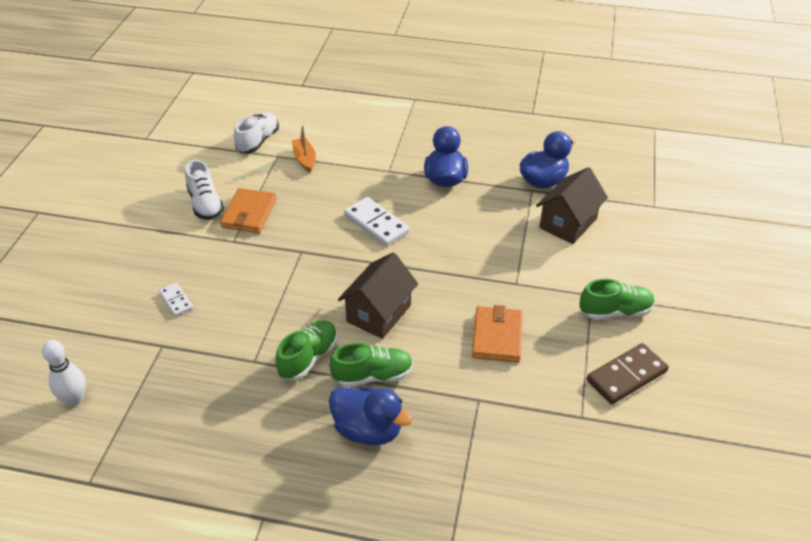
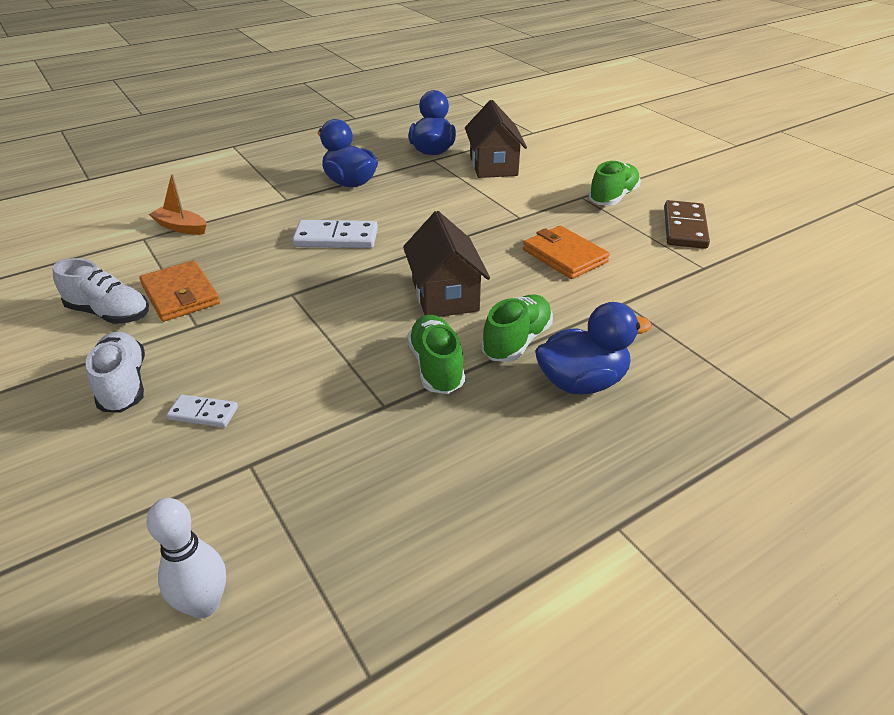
camera: 45 degrees left, 5 degrees down
white shoe [234,112,279,153] -> white shoe moved to [85,331,145,412]

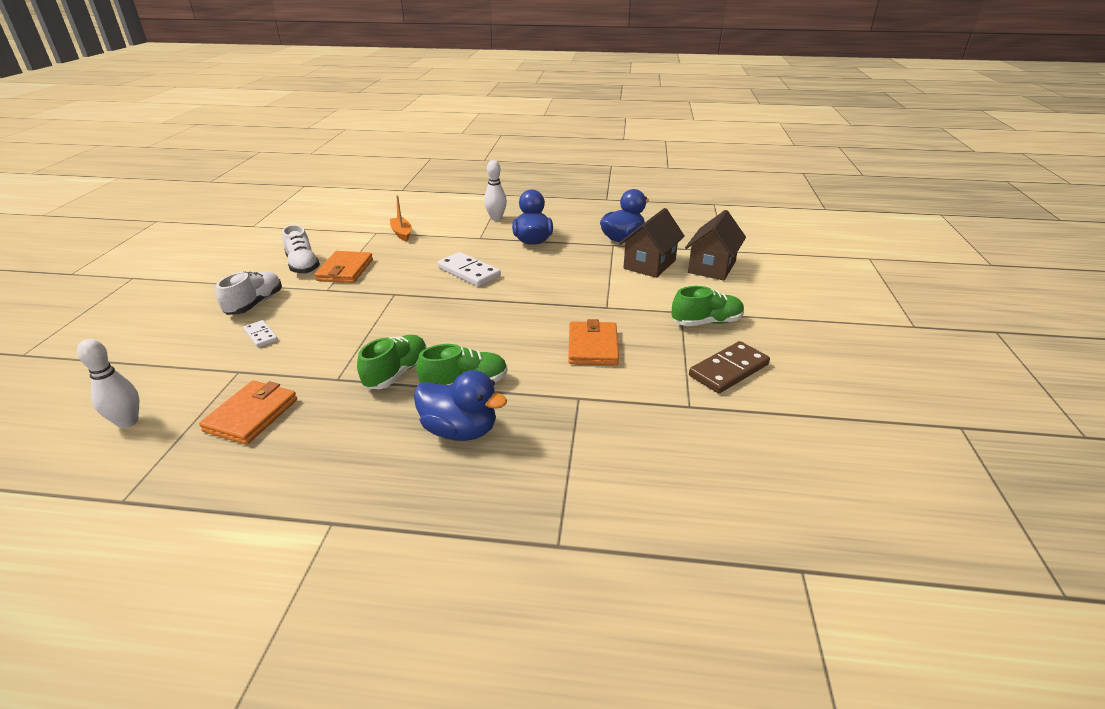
camera: 40 degrees right, 5 degrees down
brown house [403,211,490,317] -> brown house moved to [685,210,746,281]
none -> orange wallet [199,380,297,445]
none -> white bowling pin [484,160,507,221]

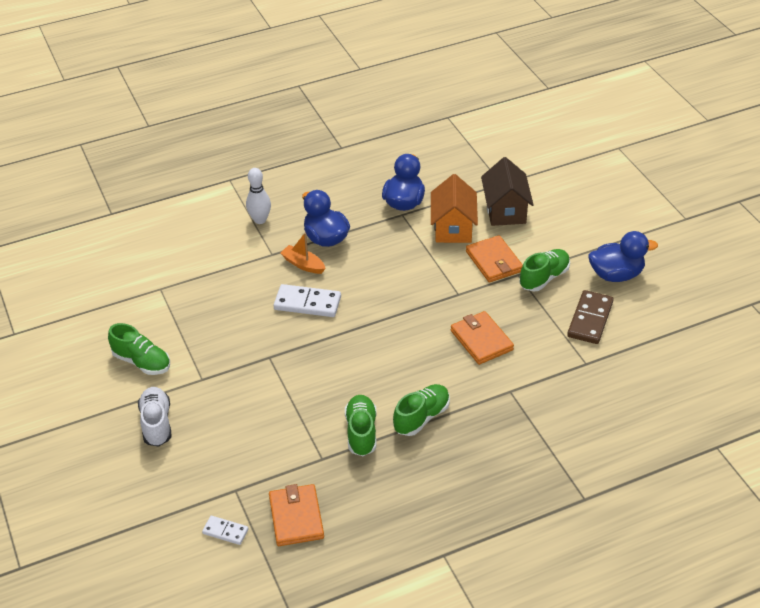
camera: 30 degrees left, 10 degrees up
white bowling pin [77,339,139,428] -> none
white domino [243,320,278,347] -> white domino moved to [202,516,248,545]
white shoe [282,225,320,274] -> green shoe [108,323,170,375]
orange wallet [314,251,373,283] -> orange wallet moved to [466,235,523,283]
orange boat [390,195,412,242] -> orange boat moved to [281,232,326,274]
blue duck [414,370,507,441] -> blue duck moved to [589,231,658,282]
brown house [619,208,685,278] -> orange house [431,174,478,243]

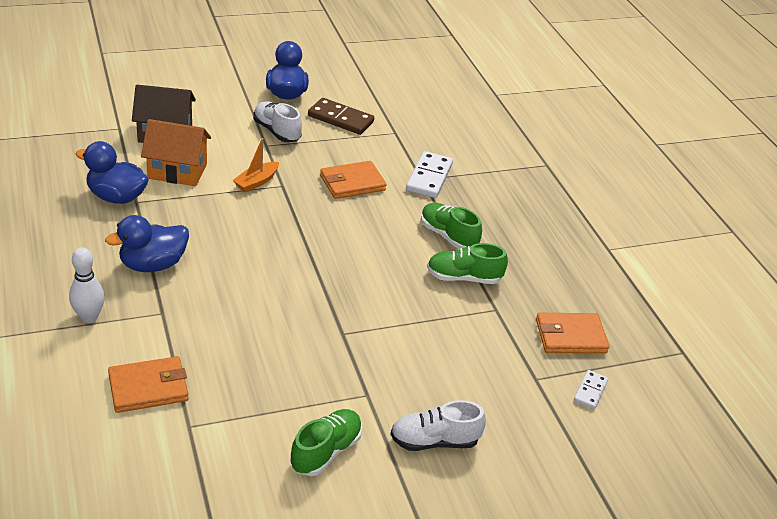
camera: 90 degrees left, 5 degrees down
white domino [274,284,341,317] -> white domino moved to [406,151,453,198]
orange boat [281,232,326,274] -> orange boat moved to [233,138,279,192]
orange wallet [466,235,523,283] -> orange wallet moved to [108,356,189,413]
green shoe [519,249,570,292] -> white shoe [253,101,302,142]

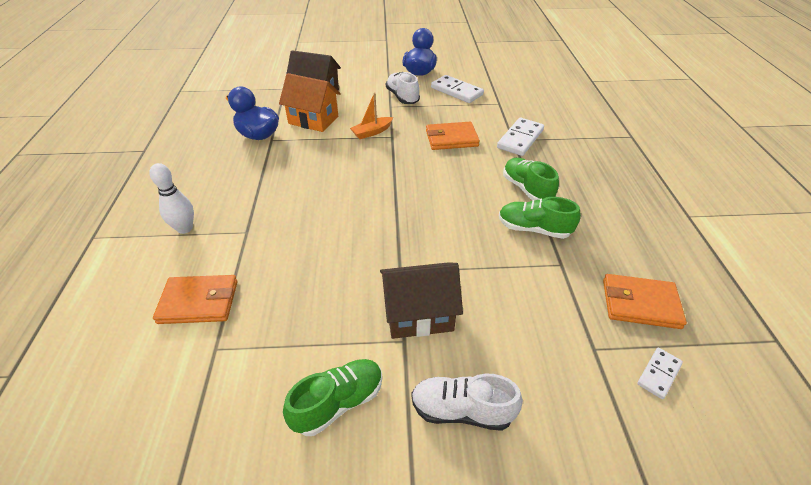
camera: 20 degrees right, 5 degrees up
blue duck [105,215,189,272] -> none
brown domino [308,98,374,135] -> white domino [431,75,484,103]
none -> brown house [380,262,463,339]

